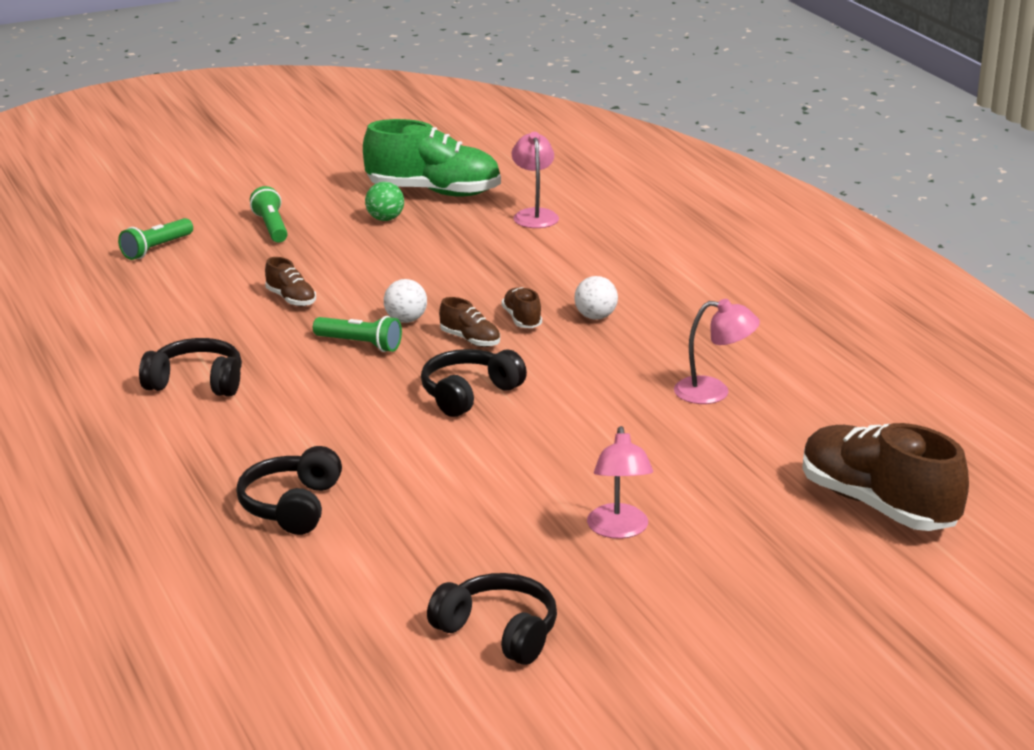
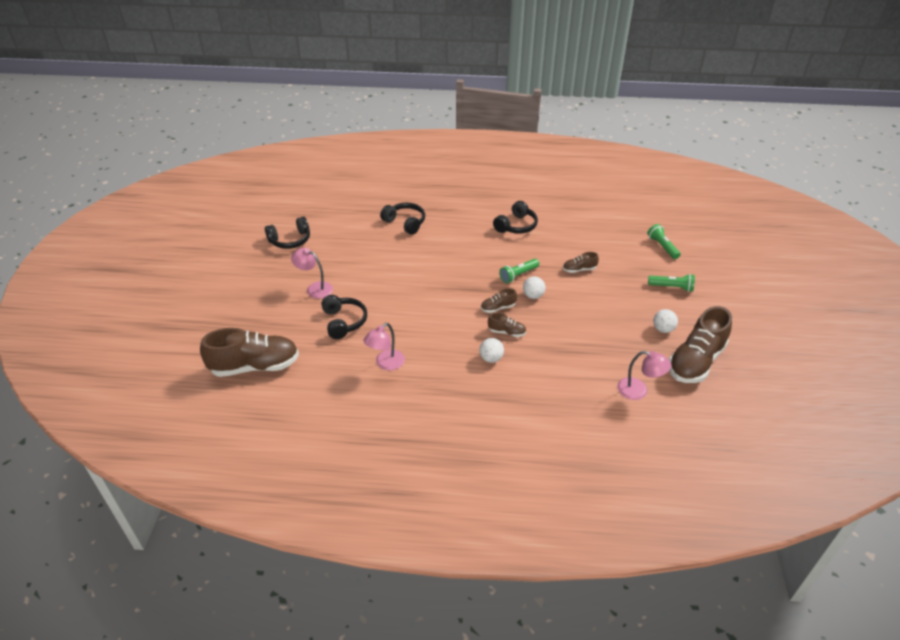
camera: 120 degrees right, 15 degrees up
green shoe [363,119,501,197] -> brown shoe [669,306,732,383]
green ball [365,182,404,221] -> white ball [653,309,678,333]
black headphones [421,349,527,417] -> black headphones moved to [321,295,367,339]

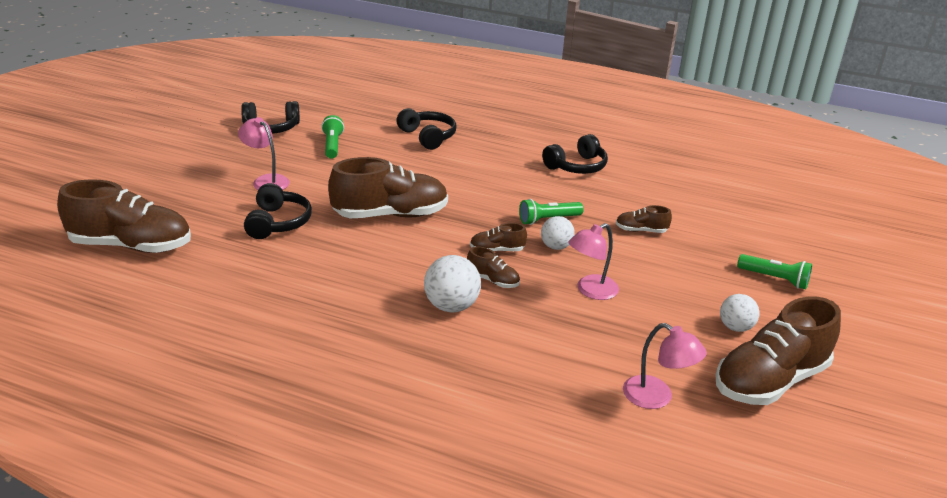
camera: 15 degrees right, 10 degrees down
pink lamp [363,323,405,370] -> pink lamp moved to [568,223,619,300]
white ball [479,338,504,363] -> white ball [424,255,481,312], size x1.52
green flashlight [647,224,681,259] -> green flashlight moved to [321,115,344,159]
none -> brown shoe [328,157,448,218]

